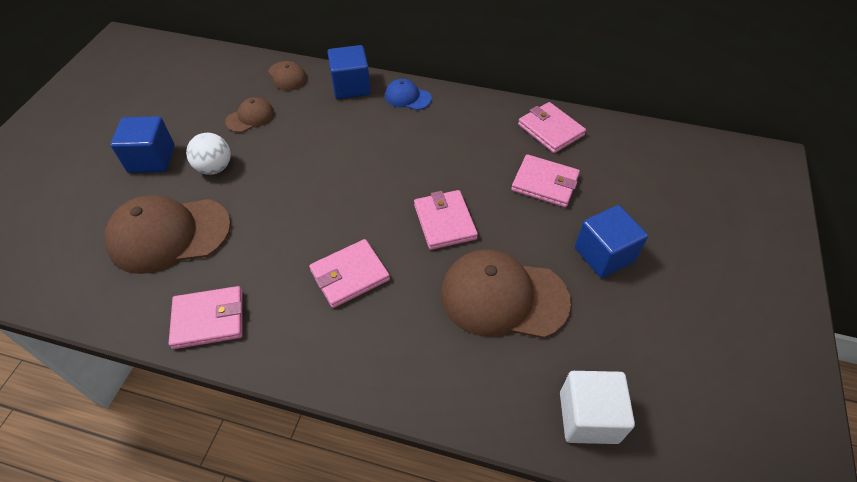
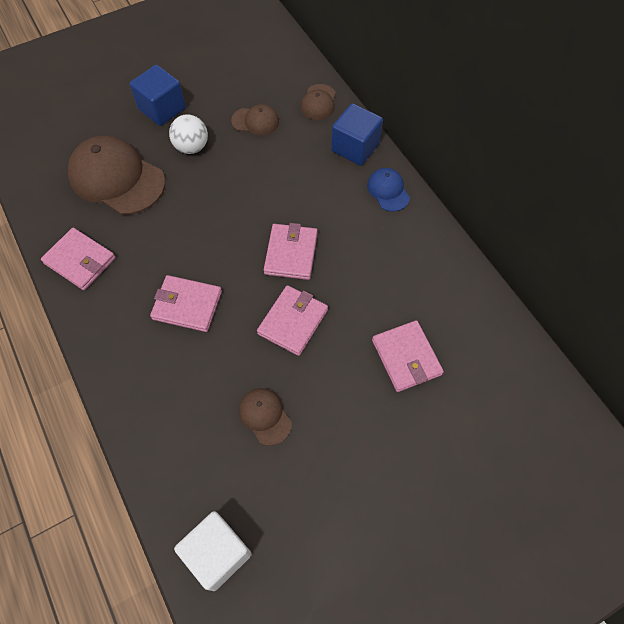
camera: 45 degrees right, 10 degrees up
brown cap [441,249,571,338] -> brown cap [239,388,292,446], size x0.49
pink wallet [518,102,586,153] -> pink wallet moved to [264,223,318,280]
blue cube [575,205,648,278] -> none

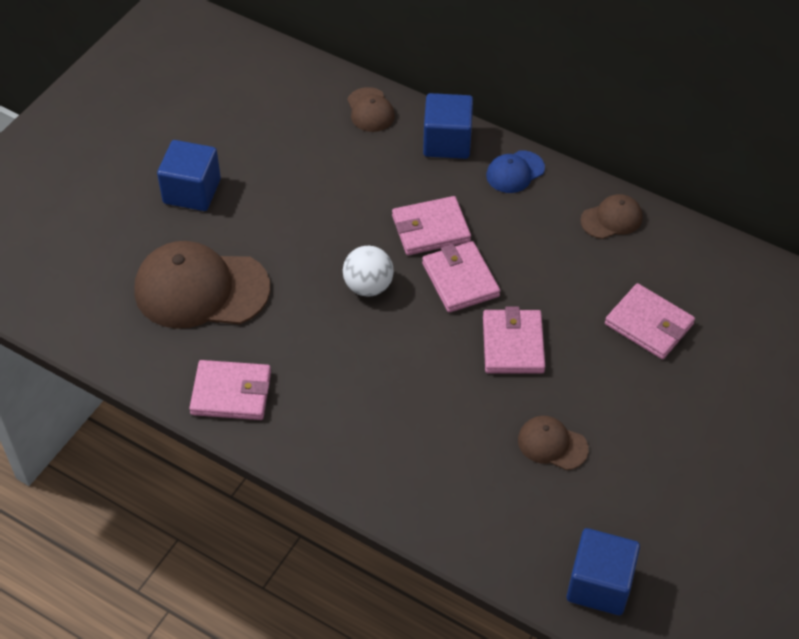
camera: 30 degrees left, 10 degrees down
pink wallet [150,275,222,332] -> pink wallet moved to [392,196,471,255]
white ball [169,114,208,154] -> white ball moved to [343,246,394,297]
white cube [174,511,252,591] -> blue cube [567,528,640,615]
brown cap [231,104,279,135] -> brown cap moved to [580,194,643,239]
blue cap [367,168,410,212] -> blue cap turned 75 degrees counterclockwise [486,150,545,193]

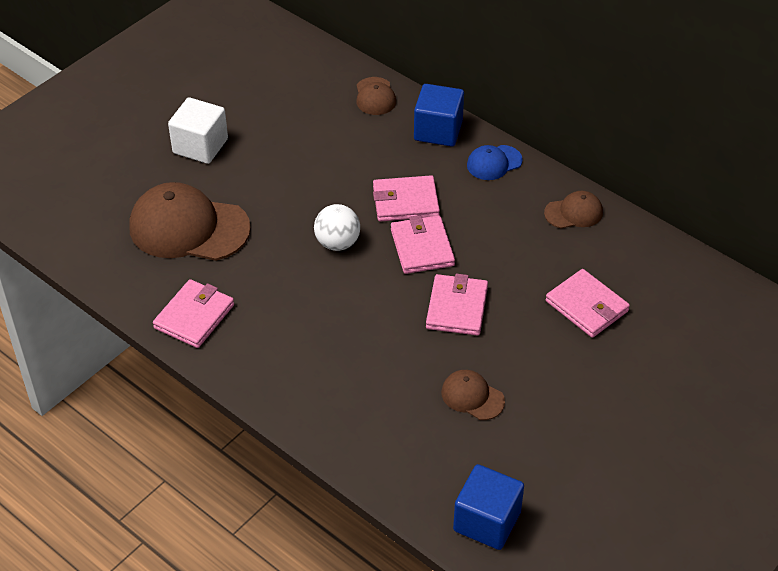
camera: 10 degrees right, 5 degrees down
blue cube [157,140,221,211] -> white cube [168,97,228,164]
pink wallet [189,360,271,420] -> pink wallet turned 75 degrees counterclockwise [153,279,234,348]

